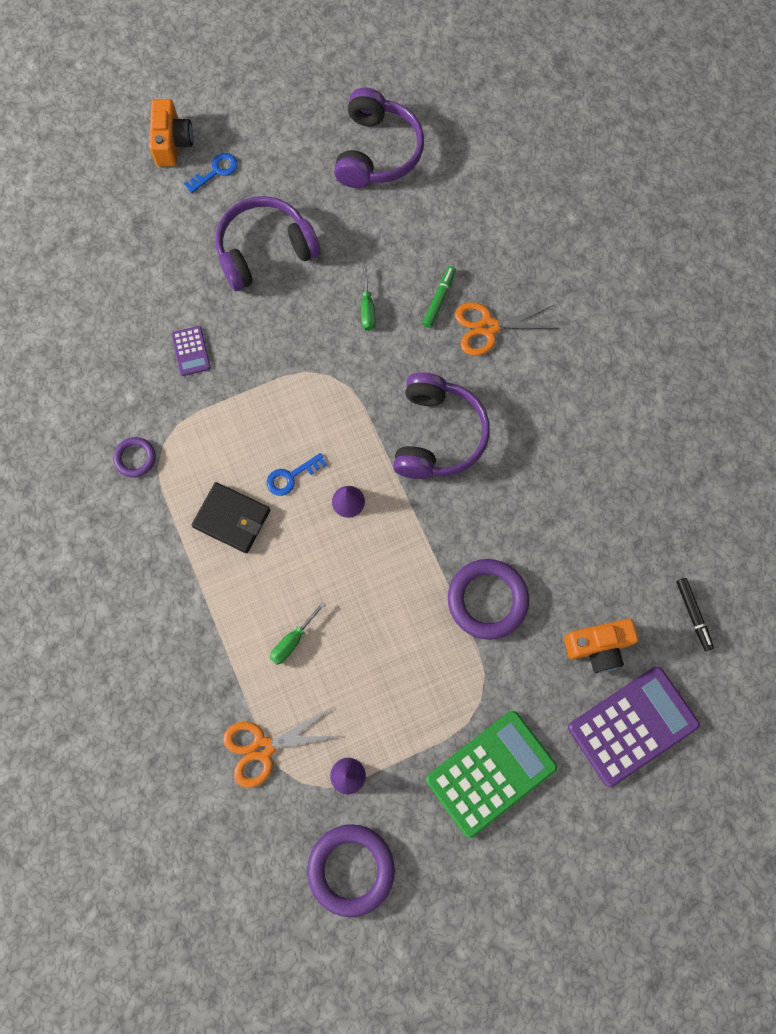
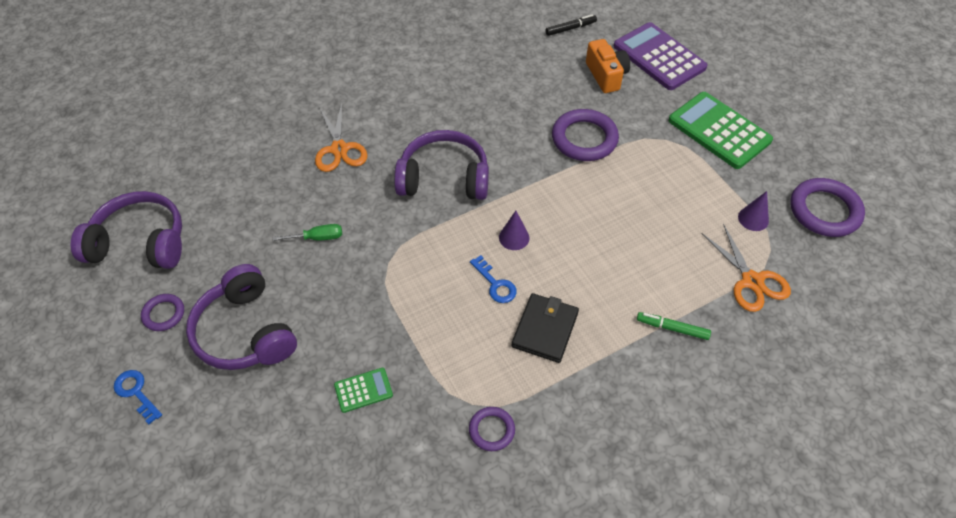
camera: 95 degrees left, 20 degrees down
orange camera [149,99,193,166] -> none
purple calculator [171,326,211,376] -> green calculator [334,368,393,413]
green screwdriver [270,602,325,665] -> none
green marker [423,266,456,328] -> green marker moved to [637,312,711,340]
none -> purple ring [141,294,184,331]

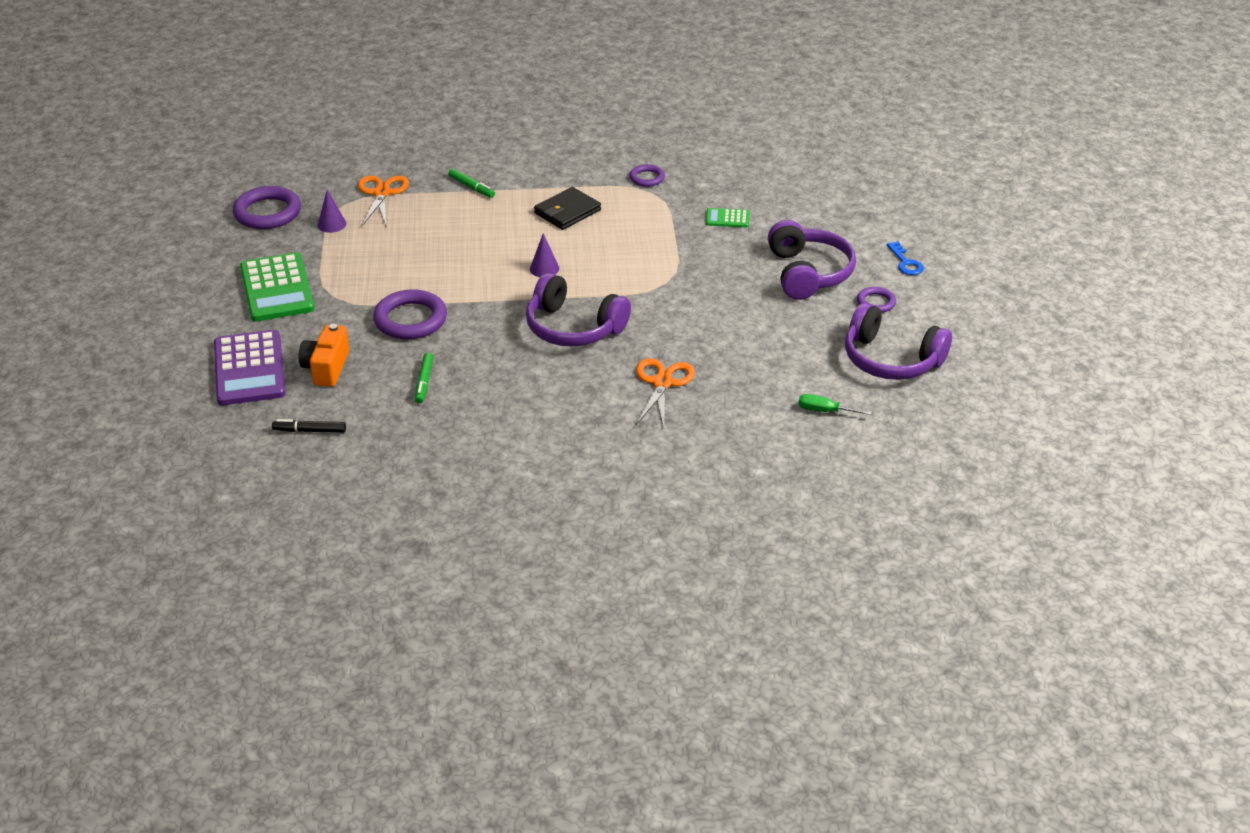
camera: 155 degrees left, 15 degrees down
green screwdriver [273,224,342,241] -> green screwdriver moved to [798,394,872,415]
blue key [470,255,517,303] -> none
none -> green marker [415,353,433,404]

